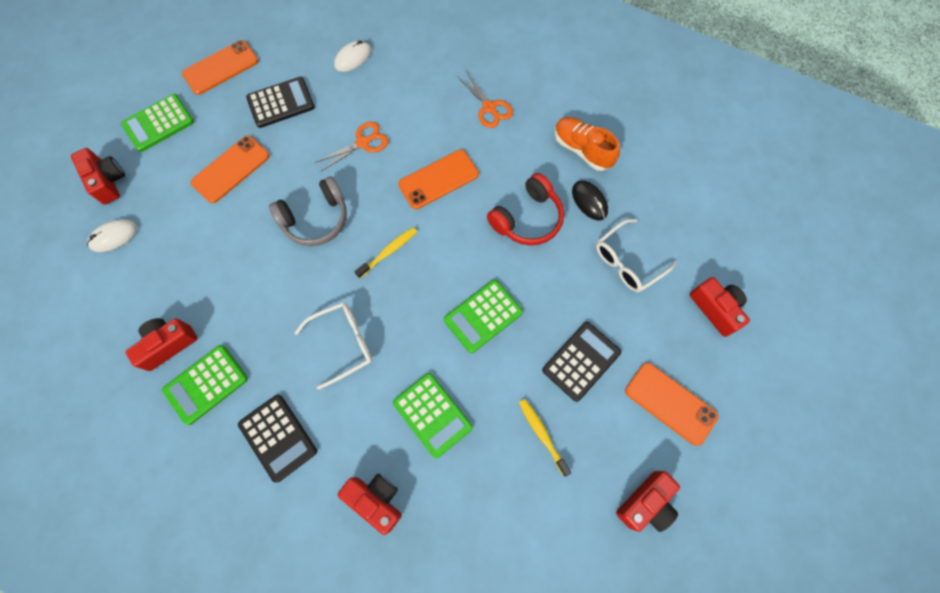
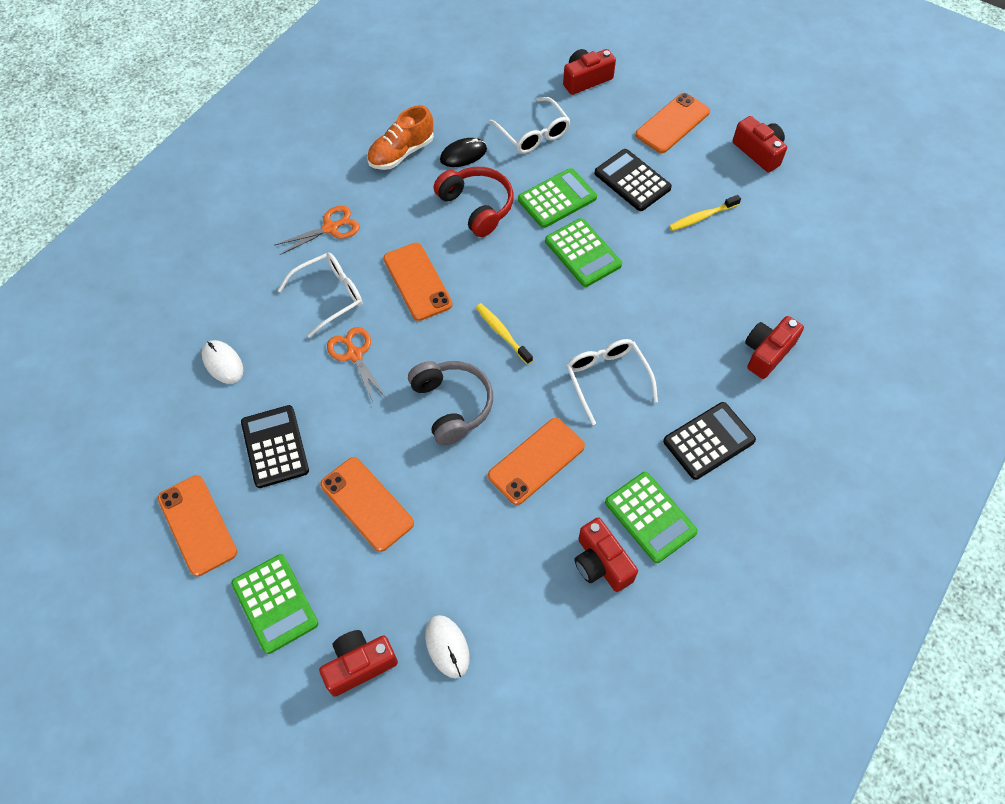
camera: 85 degrees left, 10 degrees down
green calculator [393,373,473,459] -> green calculator moved to [518,168,597,228]
none -> white glasses [277,253,363,338]
none -> orange phone [488,418,585,505]

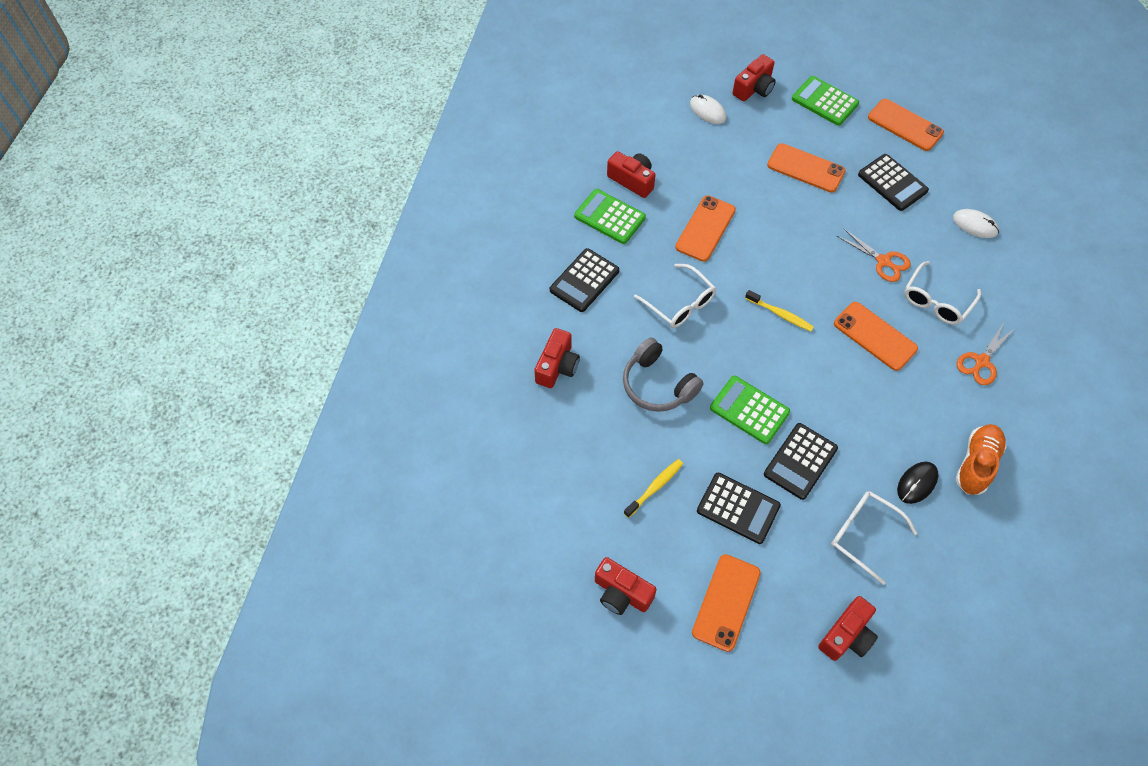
camera: 160 degrees right, 0 degrees up
grey headphones [408,361,493,446] -> grey headphones moved to [623,337,704,412]
red headphones [434,167,514,237] -> none
green calculator [518,168,597,228] -> black calculator [764,423,838,500]

